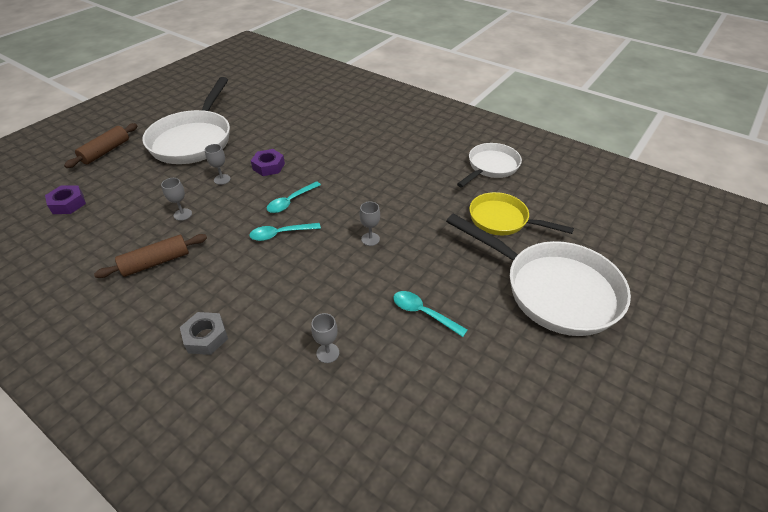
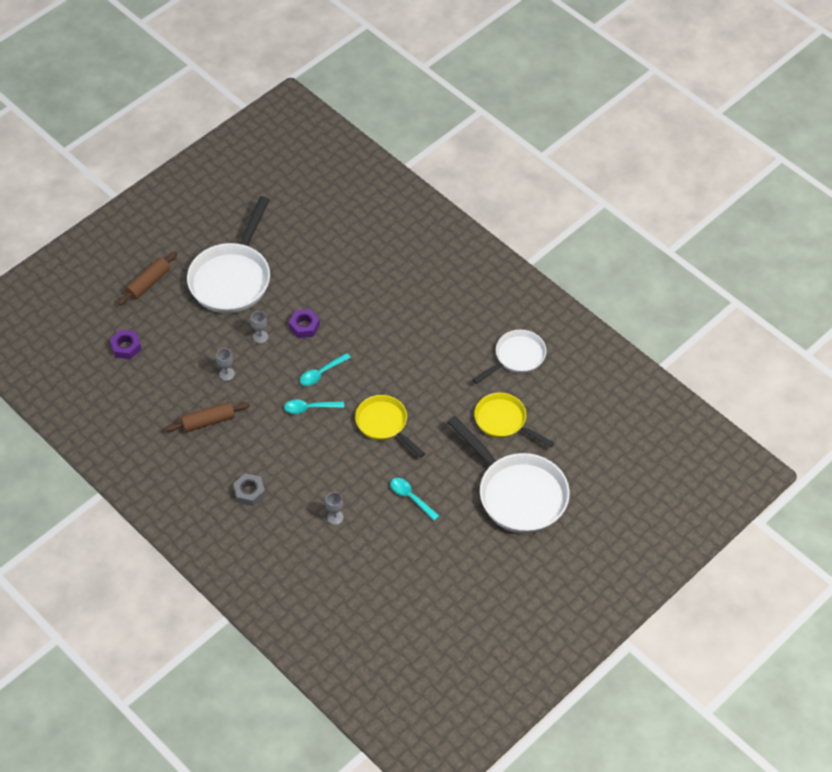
camera: 10 degrees right, 10 degrees up
grey goblet [359,202,380,246] -> yellow pan [355,395,425,458]

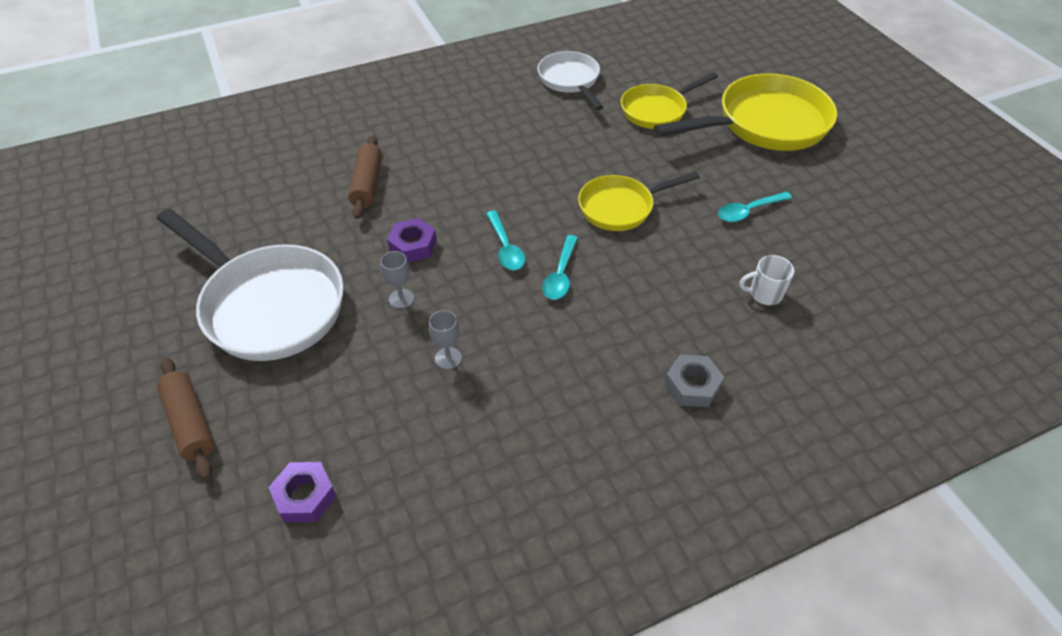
camera: 70 degrees left, 5 degrees down
brown rolling pin [165,402,250,432] -> brown rolling pin moved to [348,135,382,219]
grey goblet [325,492,344,525] -> white mug [739,255,794,305]
white pan [447,416,570,534] -> yellow pan [654,73,837,151]

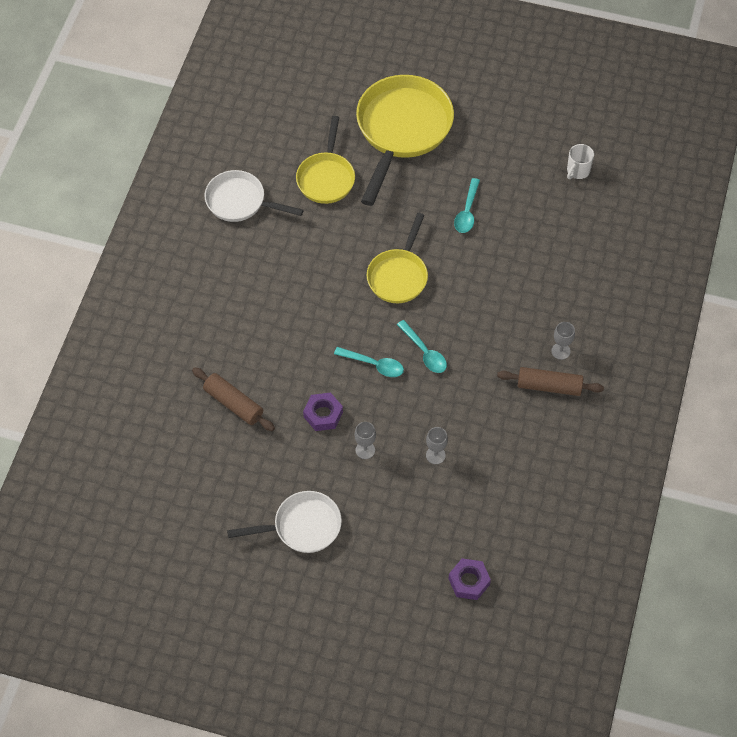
camera: 50 degrees left, 10 degrees up
white pan [157,208,344,361] -> white pan [227,491,342,553], size x0.60
brown rolling pin [157,357,214,480] -> brown rolling pin moved to [497,367,604,396]
grey nut [664,355,724,407] -> grey goblet [551,322,575,360]
white mug [739,255,794,305] -> white mug moved to [567,144,594,179]

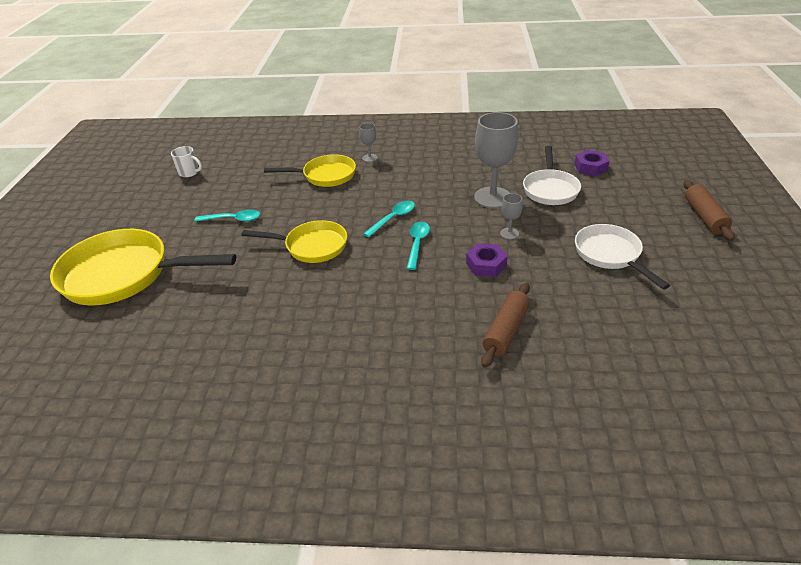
camera: 100 degrees left, 20 degrees down
white pan [205,170,304,222] -> white pan moved to [523,146,581,205]
yellow pan [296,116,355,204] -> yellow pan moved to [264,154,356,187]
grey goblet [426,427,448,464] -> grey goblet [474,112,518,208], size x2.14
brown rolling pin [497,367,604,396] -> brown rolling pin moved to [684,180,735,241]

